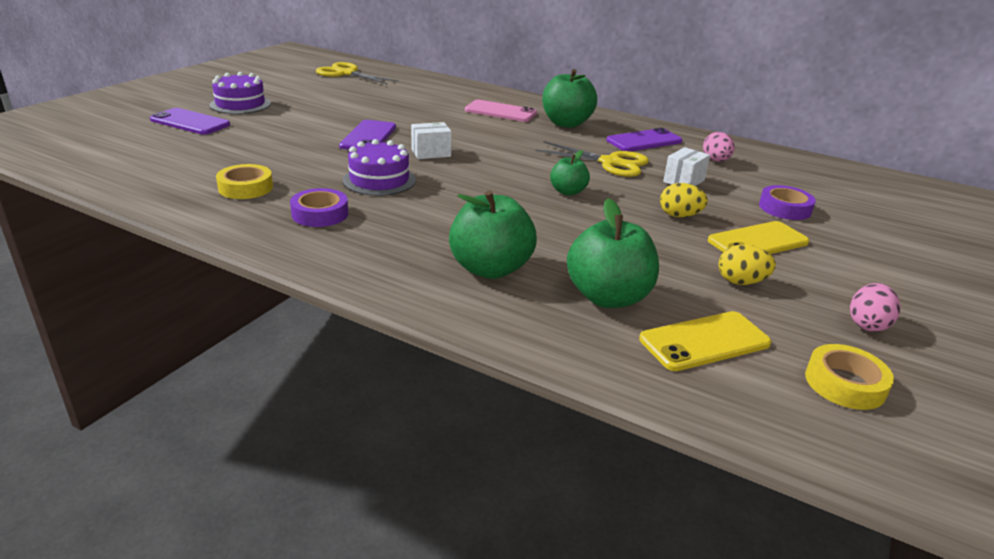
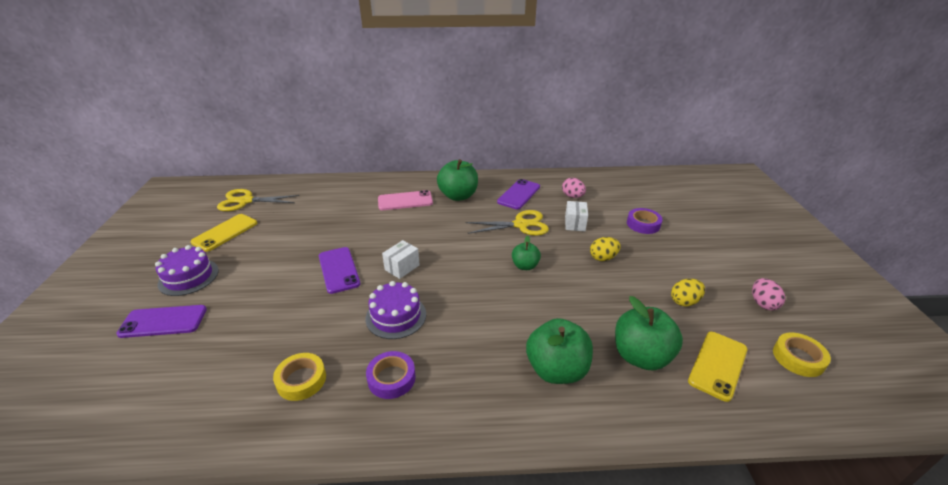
camera: 30 degrees left, 5 degrees up
yellow phone [708,221,810,254] -> yellow phone moved to [191,214,257,252]

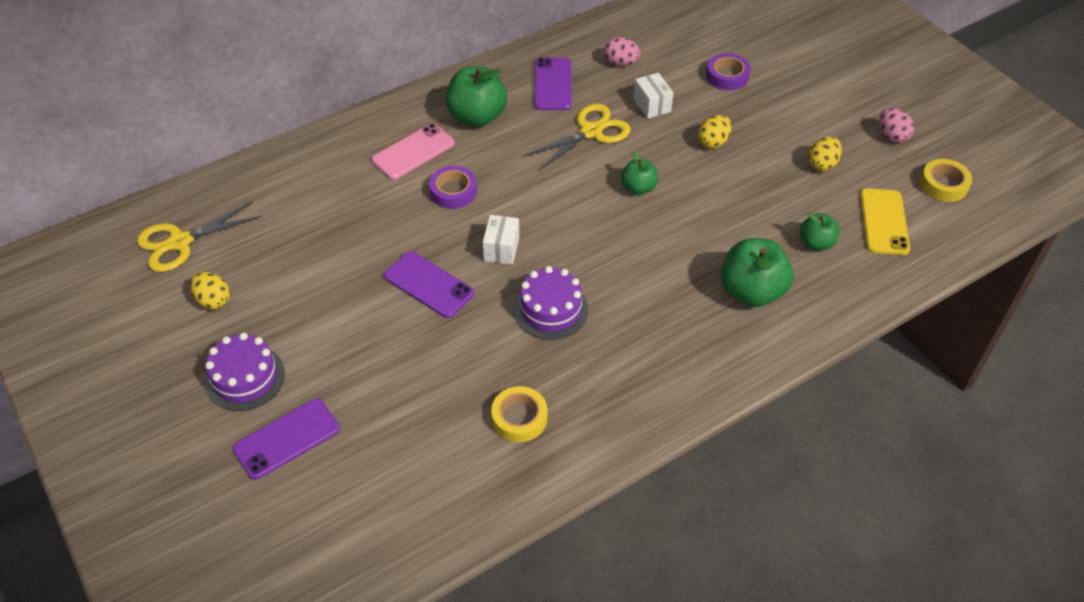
camera: 30 degrees left, 15 degrees up
yellow phone [191,214,257,252] -> yellow egg [190,272,230,310]
purple tape [366,351,416,399] -> purple tape moved to [429,166,477,209]
green apple [615,296,683,370] -> green apple [800,212,839,250], size x0.57

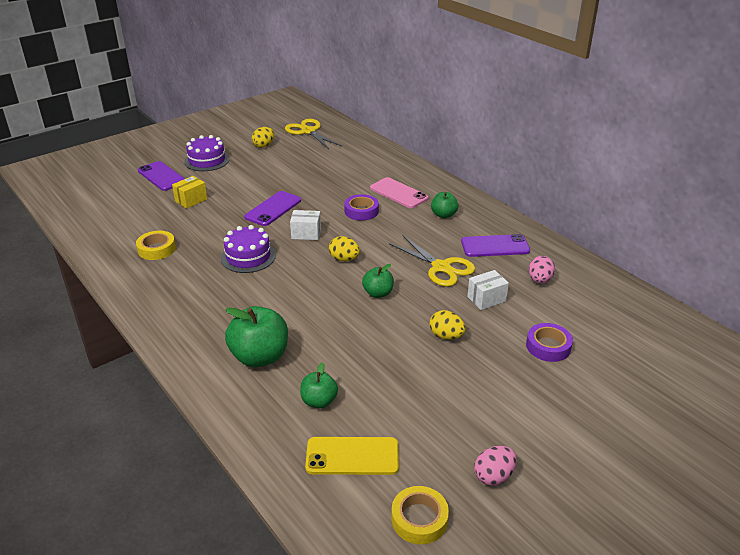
camera: 85 degrees right, 15 degrees down
green apple [446,66,507,127] -> green apple [431,192,458,218], size x0.57
yellow egg [808,136,842,171] -> yellow egg moved to [329,236,360,261]
none -> yellow box [172,176,207,209]

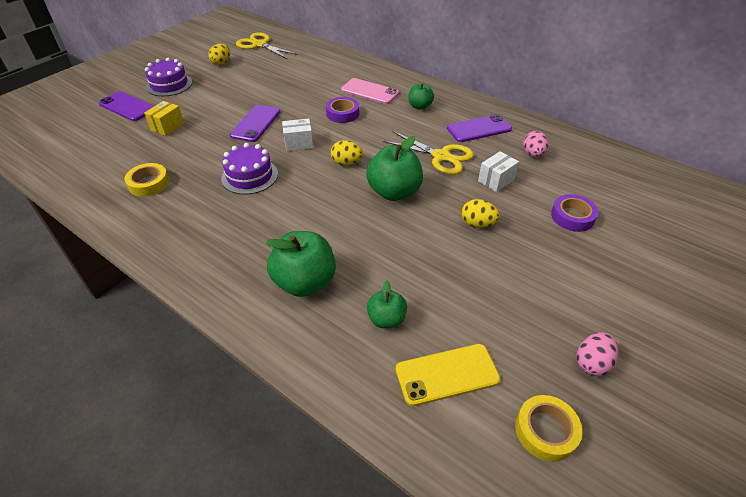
camera: 15 degrees left, 10 degrees up
green apple [362,264,394,298] -> green apple [366,136,423,201], size x1.75

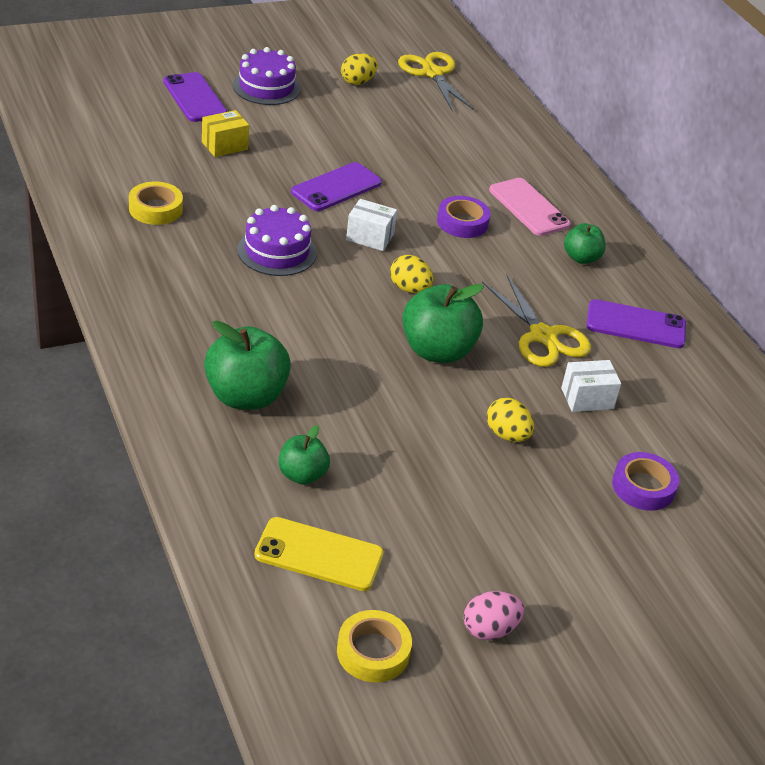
camera: 25 degrees right, 5 degrees down
pink egg [523,131,549,158] -> none

